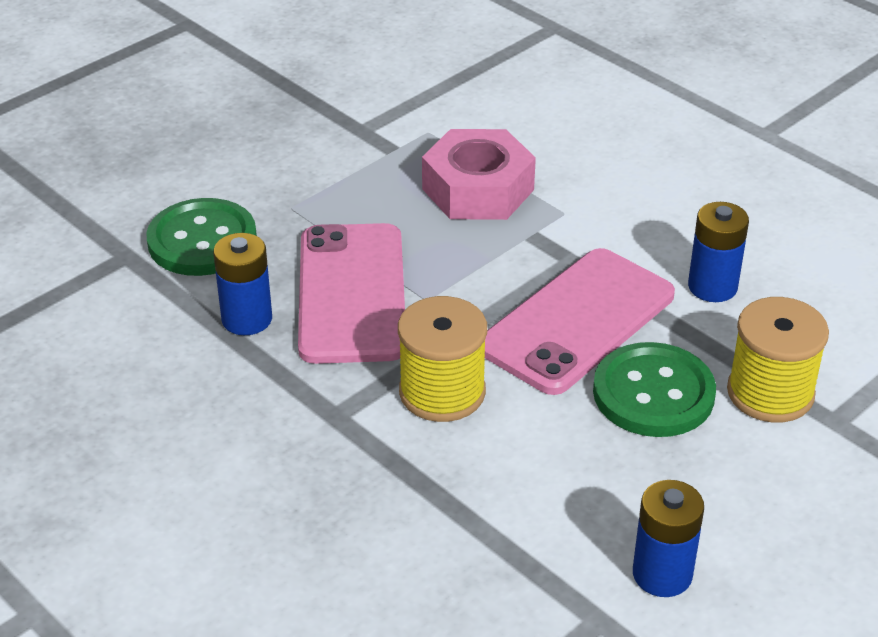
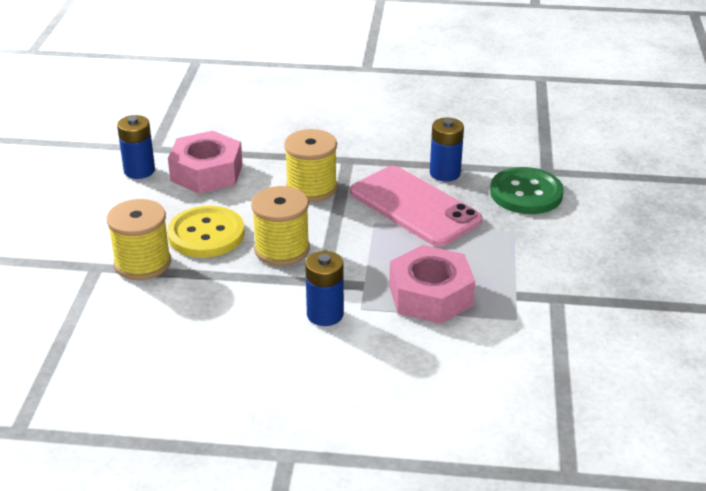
camera: 140 degrees right, 5 degrees down
pink phone [485,248,675,395] -> yellow spool [251,186,310,266]
green button [593,342,716,437] -> yellow button [167,206,244,258]
blue battery [688,202,749,302] -> blue battery moved to [305,251,344,326]
none -> pink nut [168,131,243,194]

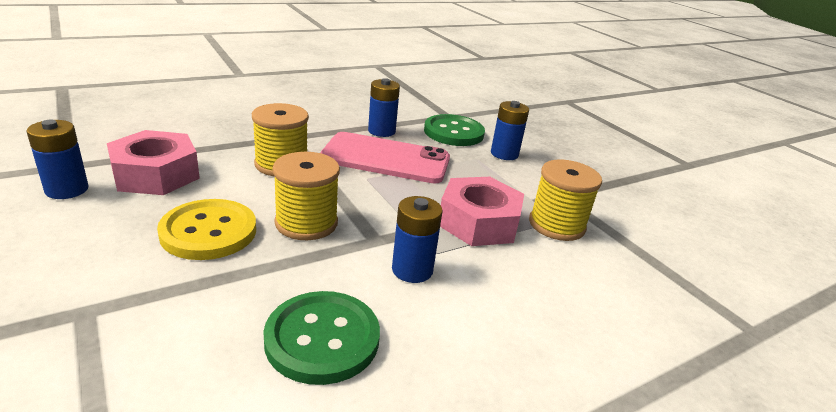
camera: 40 degrees left, 5 degrees down
yellow spool [107,199,171,280] -> yellow spool moved to [529,159,602,241]
none -> green button [263,291,380,385]
none -> blue battery [491,101,529,160]

